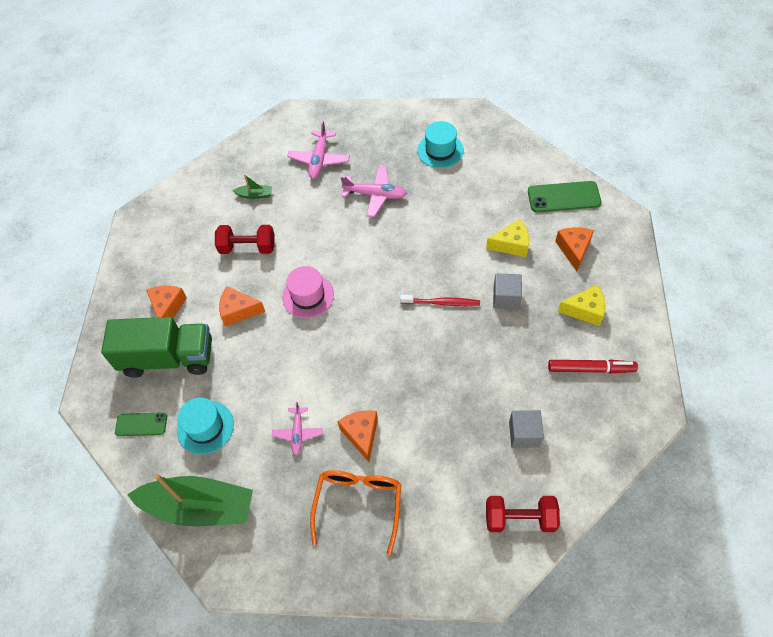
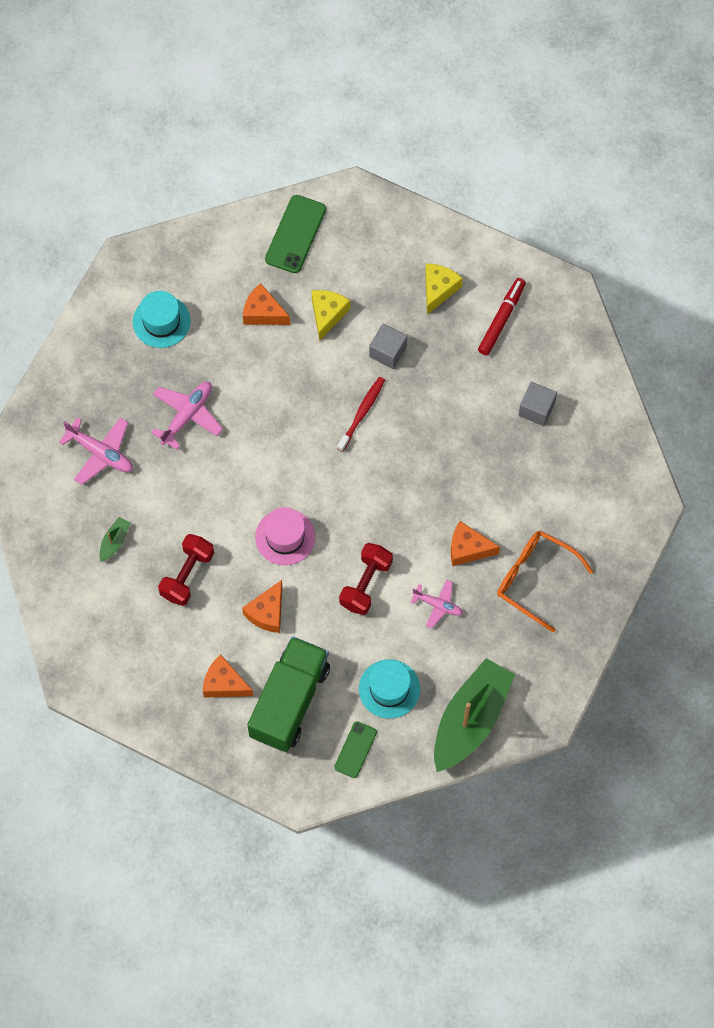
camera: 70 degrees left, 10 degrees up
red dumbbell [486,496,560,532] -> red dumbbell moved to [339,543,393,615]
orange cheese [555,227,594,271] -> orange cheese moved to [243,283,290,325]

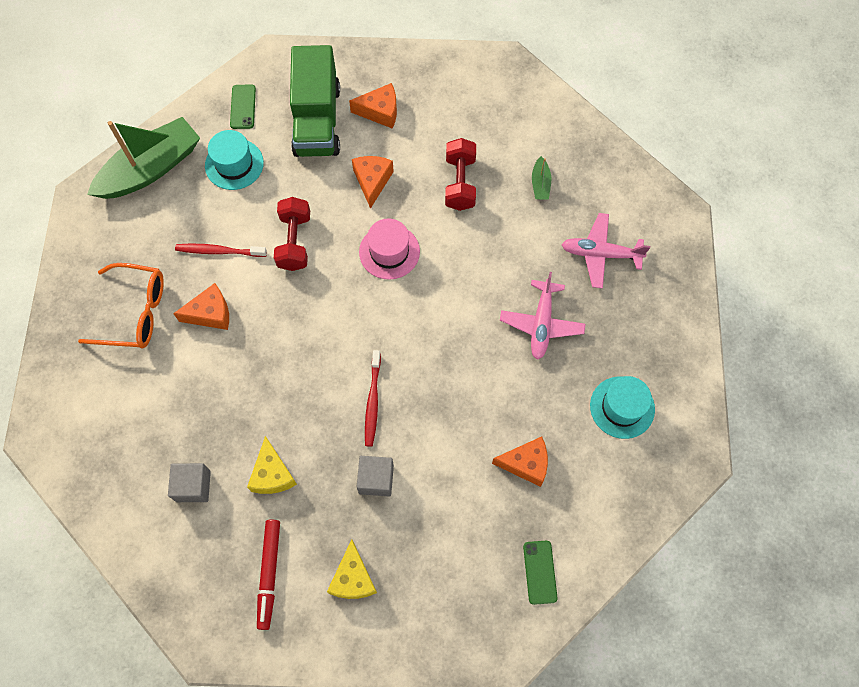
camera: 155 degrees right, 0 degrees up
green phone [265,195,326,273] -> green phone [523,541,557,605], size x0.62
yellow cheese [312,290,350,341] -> yellow cheese moved to [247,436,297,494]
pink plane [410,580,463,628] -> red toothbrush [175,244,267,257]
green boat [434,658,515,772] -> green boat turned 135 degrees counterclockwise [87,117,200,199]

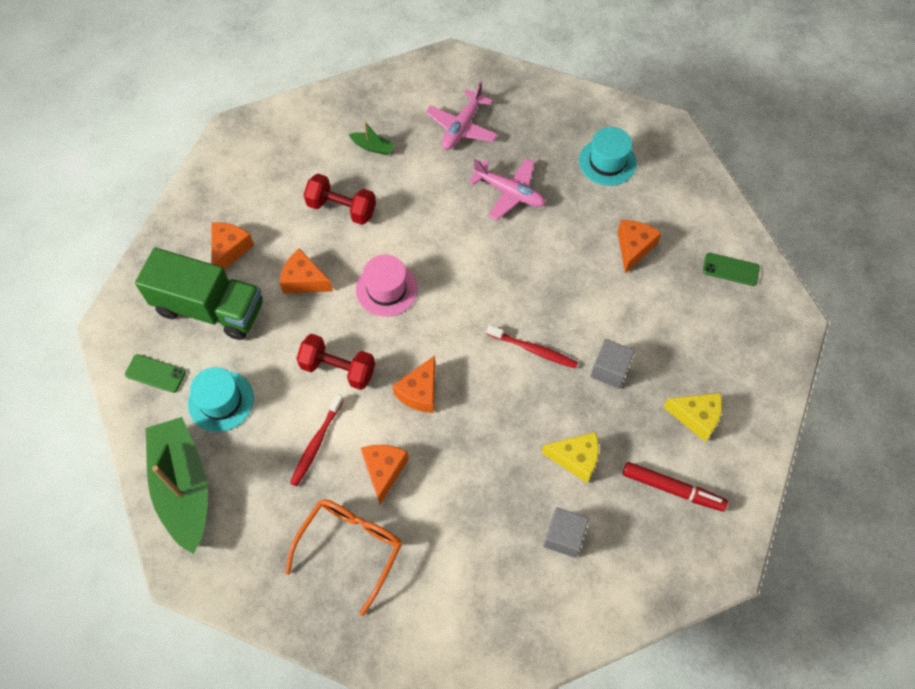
camera: 70 degrees left, 5 degrees down
none -> orange cheese [392,355,435,413]

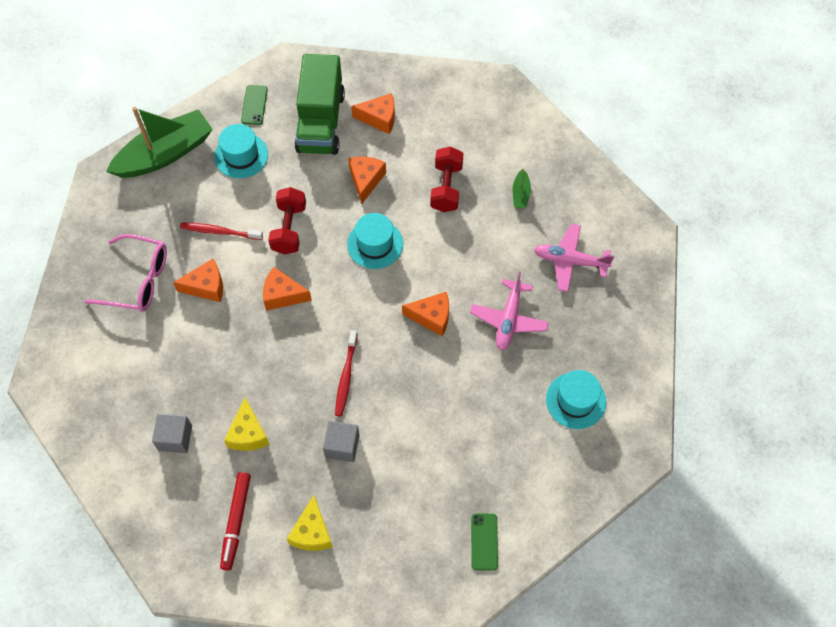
camera: 75 degrees right, 0 degrees up
orange glasses [285,499,402,616] -> pink glasses [84,234,167,312]
pink hat [356,255,418,317] -> turquoise hat [347,213,403,269]
orange cheese [618,220,662,273] -> orange cheese moved to [402,292,449,336]

